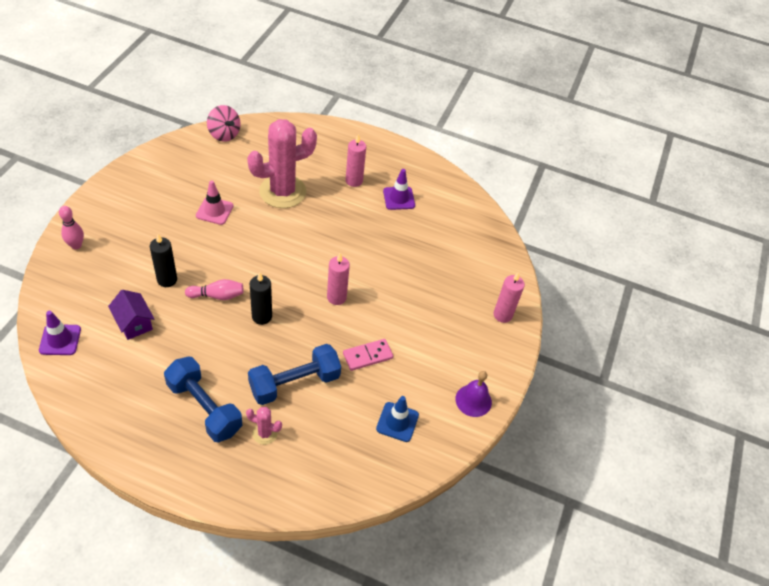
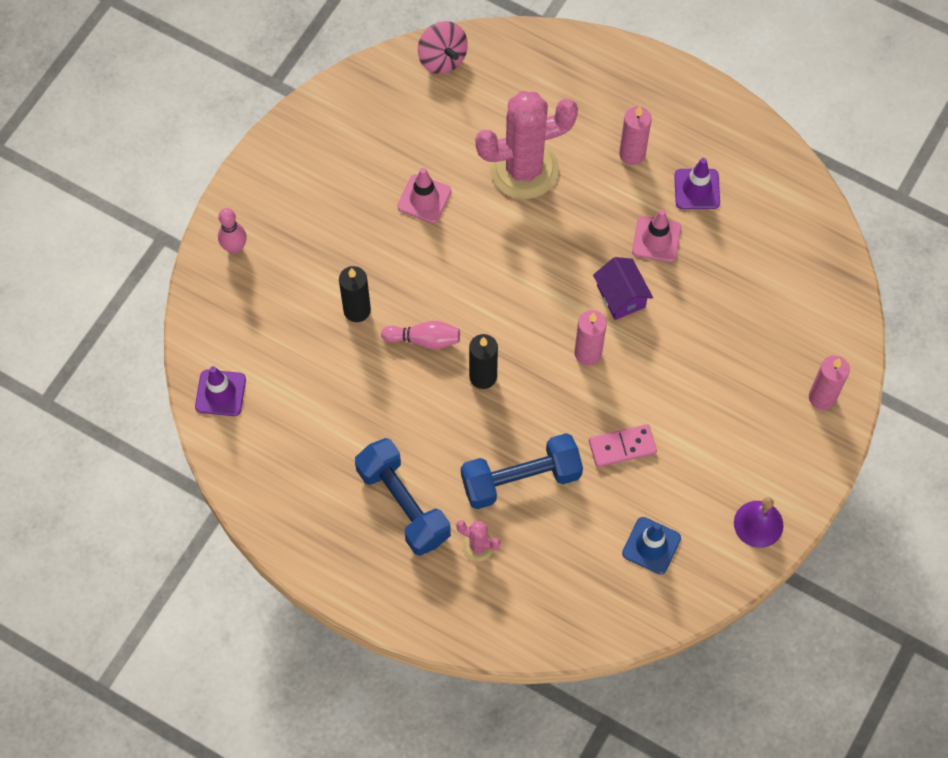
camera: 15 degrees right, 15 degrees up
purple house [108,290,154,340] -> purple house moved to [593,257,653,320]
none -> pink traffic cone [632,209,681,262]

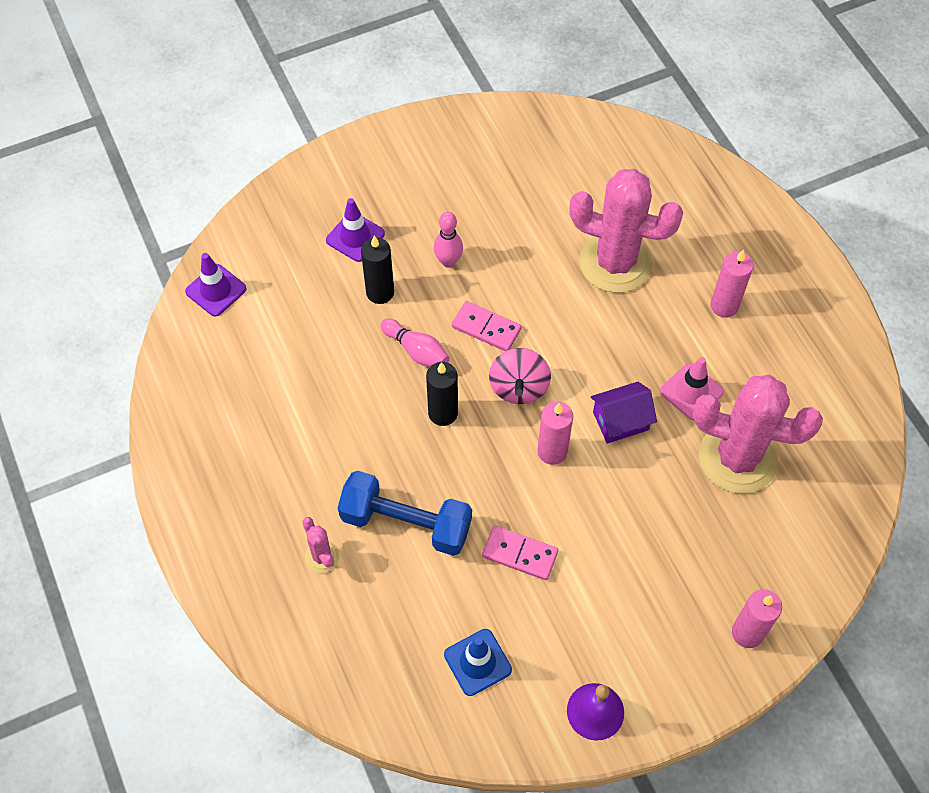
camera: 35 degrees right, 5 degrees down
pink bowling pin [218,208,247,254] -> pink bowling pin moved to [434,212,463,268]
blue dumbbell [355,438,451,556] -> none
pink traffic cone [397,168,452,223] -> none
pink spinning top [418,21,468,74] -> pink spinning top moved to [489,348,551,404]
purple house [593,257,653,320] -> purple house turned 60 degrees clockwise [591,382,657,444]
purple traffic cone [674,158,720,209] -> purple traffic cone moved to [326,198,385,262]
none -> pink domino [452,301,522,351]
none -> pink cactus [693,375,823,494]

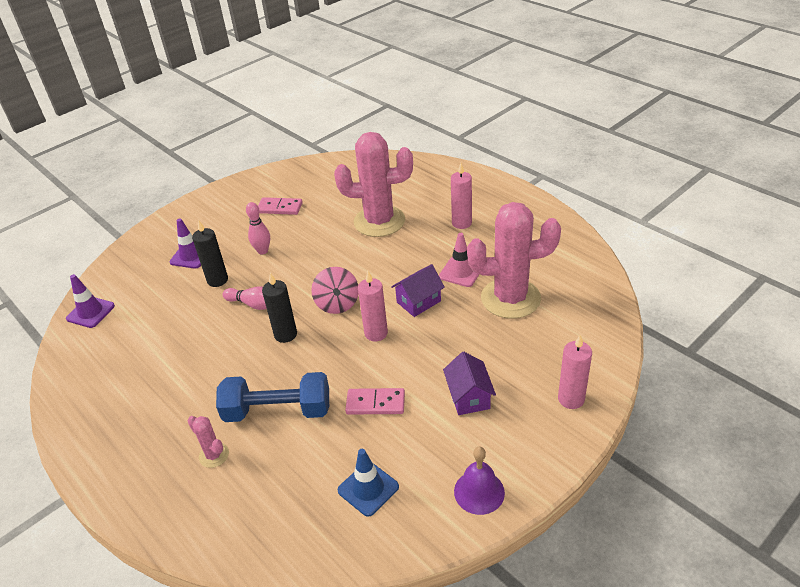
camera: 15 degrees left, 20 degrees down
pink domino [452,301,522,351] -> pink domino moved to [258,197,303,215]
none -> purple house [443,352,496,415]

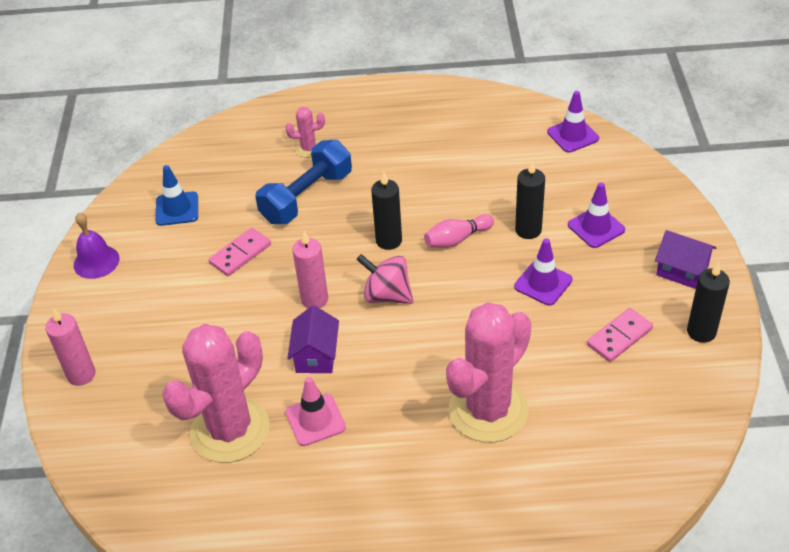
camera: 130 degrees right, 5 degrees up
pink bowling pin [246,202,270,254] -> purple traffic cone [514,238,573,306]
purple house [443,352,496,415] -> purple house moved to [655,230,717,289]
pink candle [451,163,472,229] -> none
none -> black candle [687,262,730,343]

